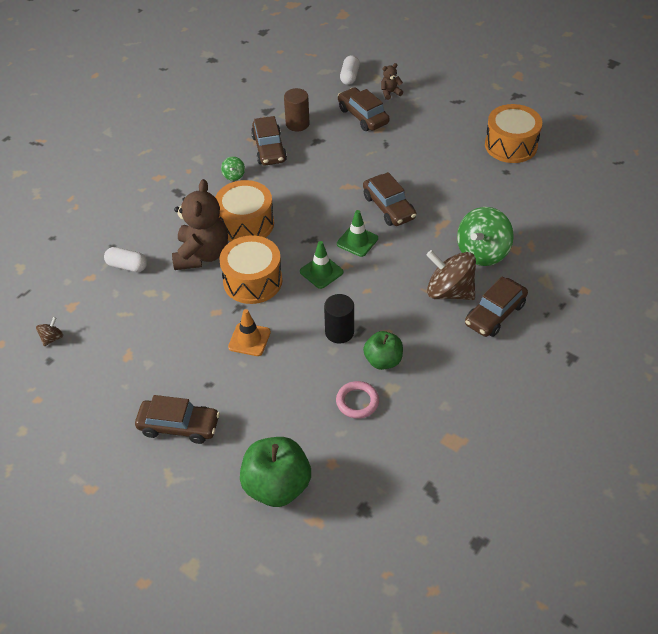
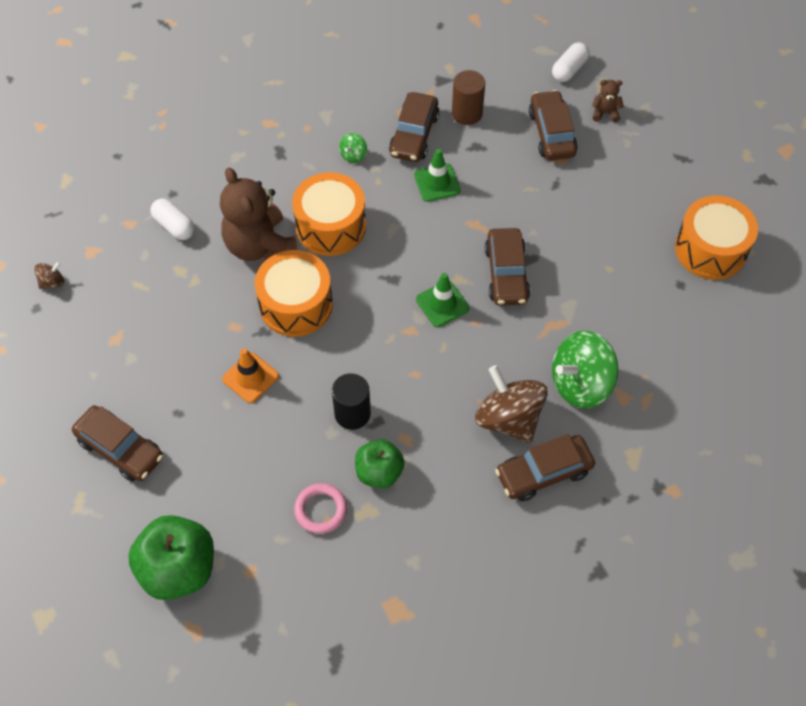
camera: 25 degrees right, 10 degrees up
brown teddy bear [172,179,228,270] -> brown teddy bear turned 120 degrees clockwise [220,167,297,261]
green traffic cone [300,241,343,289] -> green traffic cone moved to [414,149,461,202]

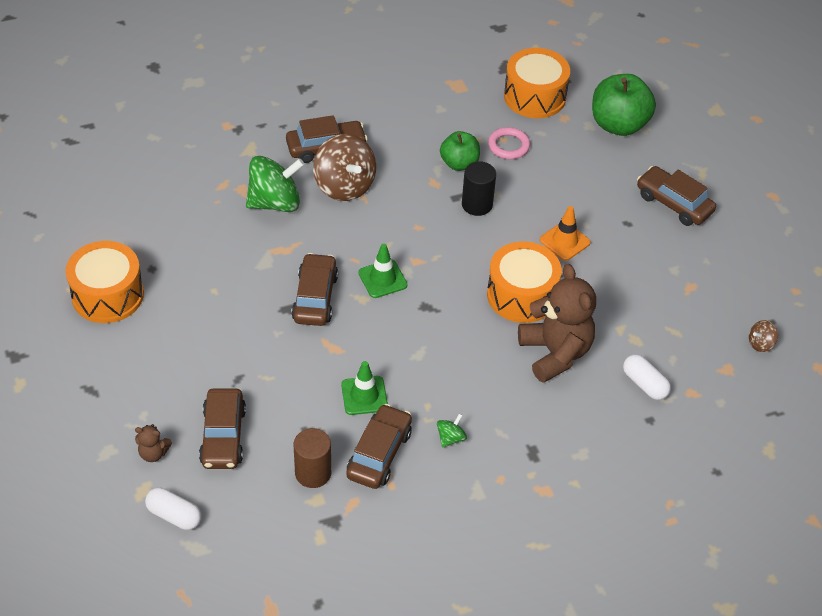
camera: 175 degrees left, 10 degrees down
orange drum [292,172,366,256] -> orange drum moved to [504,48,570,118]
white capsule [552,42,590,82] -> white capsule turned 75 degrees clockwise [145,488,202,530]

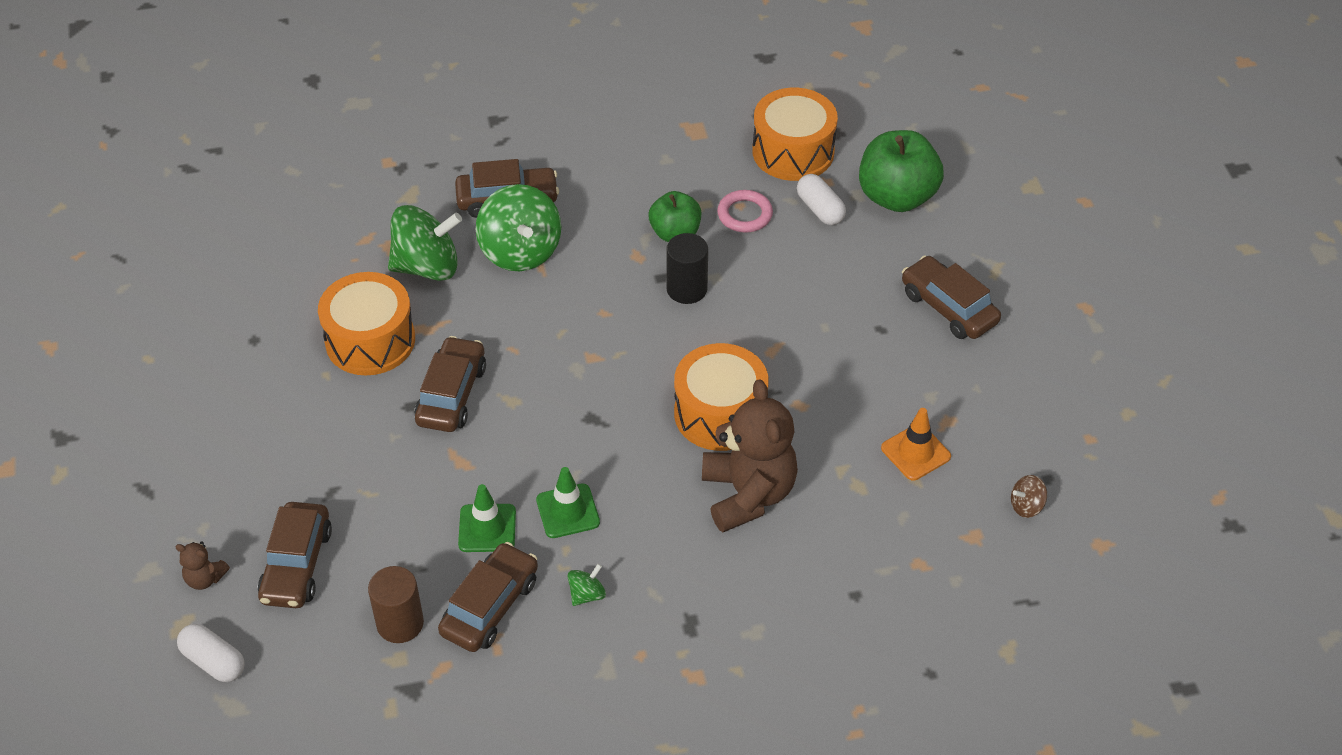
camera: 10 degrees right, 0 degrees up
orange drum [66,241,144,323] -> orange drum moved to [318,272,415,375]
brown spinning top [313,134,376,201] -> green spinning top [476,184,561,271]
green traffic cone [358,244,408,298] -> green traffic cone moved to [536,467,600,538]
orange traffic cone [540,206,591,261] -> orange traffic cone moved to [881,408,951,481]
white capsule [623,354,671,400] -> white capsule moved to [797,174,846,225]

